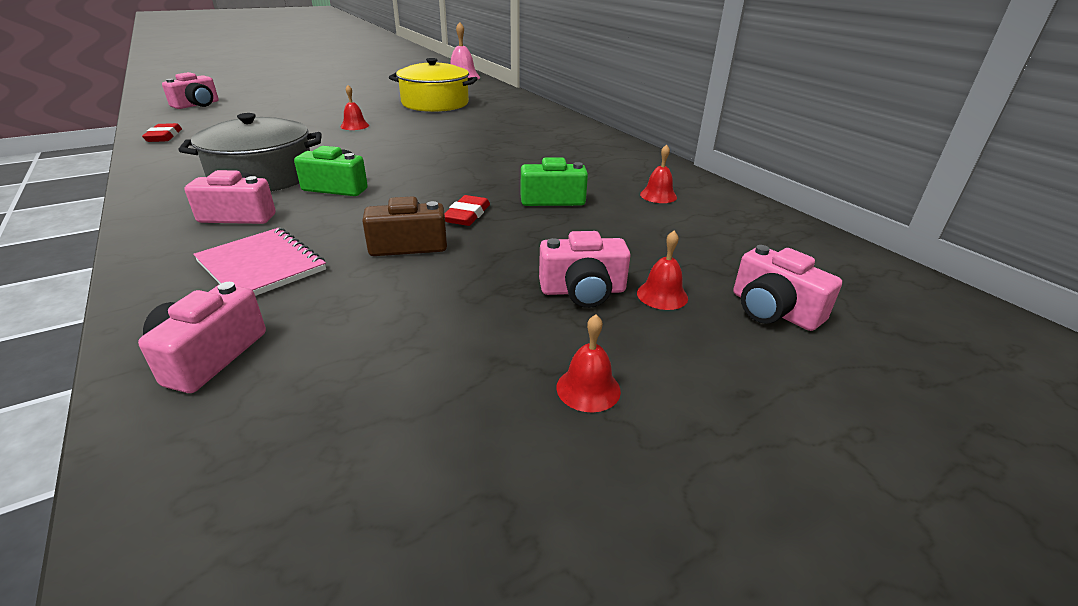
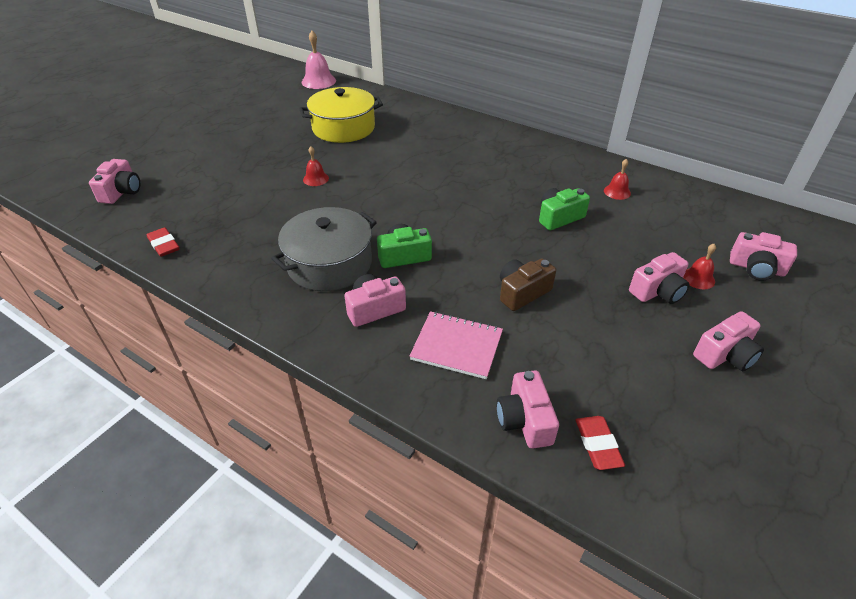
camera: 25 degrees left, 10 degrees up
red eraser [444,195,490,226] -> red eraser moved to [576,416,625,470]
red bell [556,315,621,412] -> pink camera [693,311,764,371]

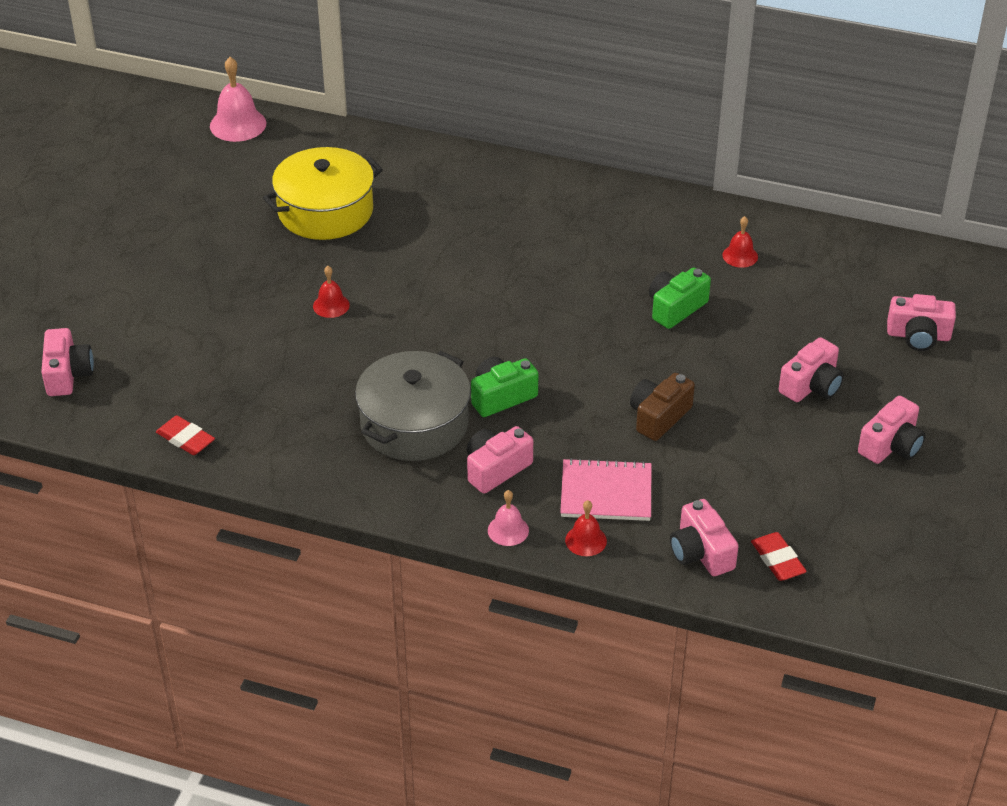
camera: 15 degrees left, 0 degrees up
red bell [683,244,716,289] -> red bell moved to [565,500,607,556]
none -> pink bell [488,490,529,546]

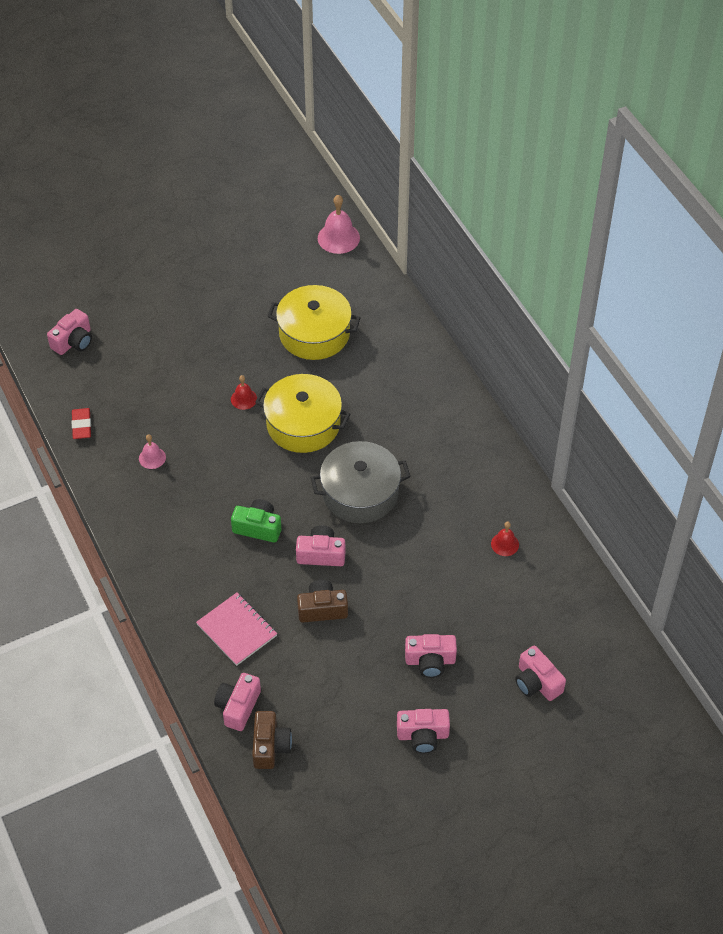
camera: 45 degrees right, 10 degrees up
grey pot [355,351,471,461] -> grey pot moved to [311,441,410,523]
pink camera [467,426,533,494] -> pink camera moved to [296,525,346,566]
pink bell [488,490,529,546] -> pink bell moved to [139,435,166,469]
red bell [565,500,607,556] -> none
green camera [649,268,711,329] -> none
red eraser [751,532,807,581] -> brown camera [252,711,292,769]
none -> yellow pot [255,374,350,453]

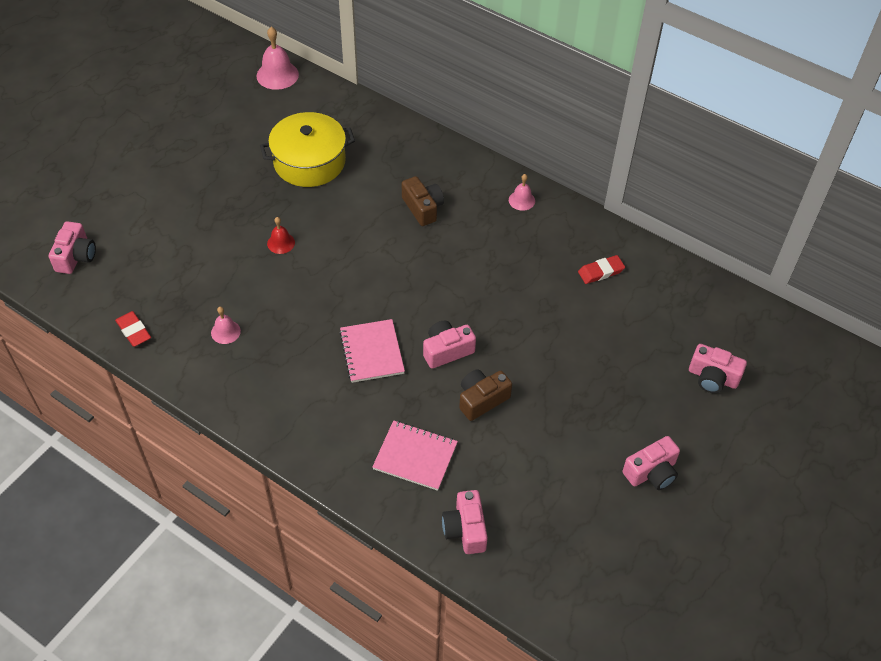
camera: 30 degrees left, 0 degrees up
green camera [231,499,281,543] -> pink notebook [339,319,405,383]
brown camera [252,711,292,769] -> brown camera moved to [402,176,444,226]
yellow pot [255,374,350,453] -> none
grey pot [311,441,410,523] -> none
pink camera [405,634,457,678] -> none
red bell [491,522,519,556] -> red eraser [578,255,625,284]
none -> pink bell [509,174,535,211]

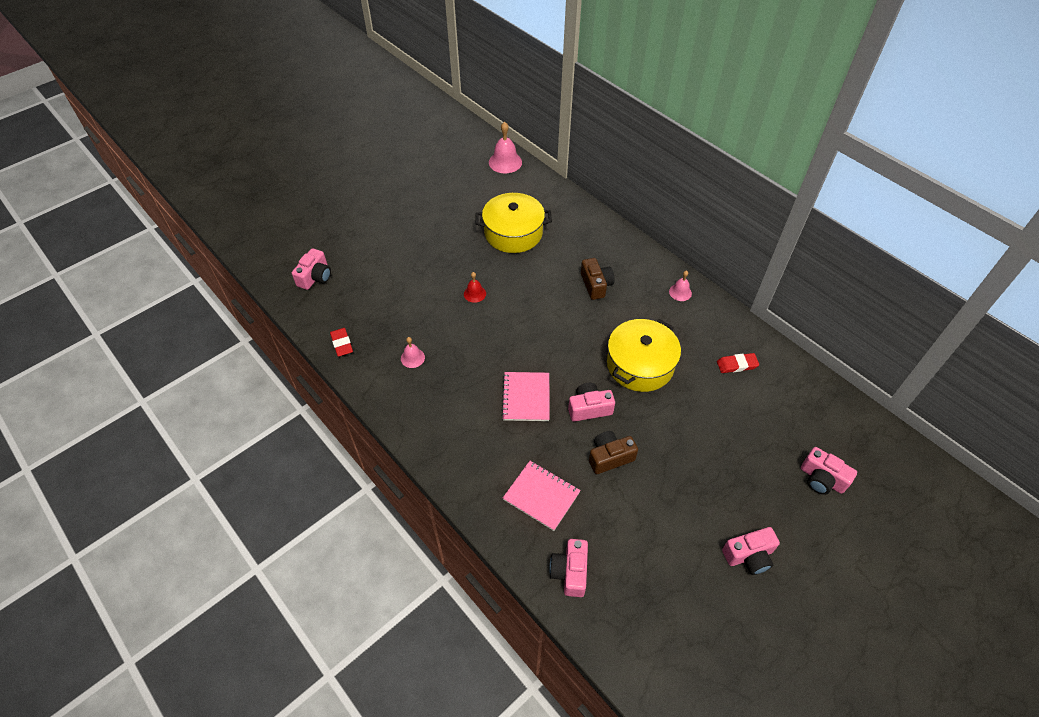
camera: 15 degrees right, 0 degrees up
none -> yellow pot [607,319,681,392]

